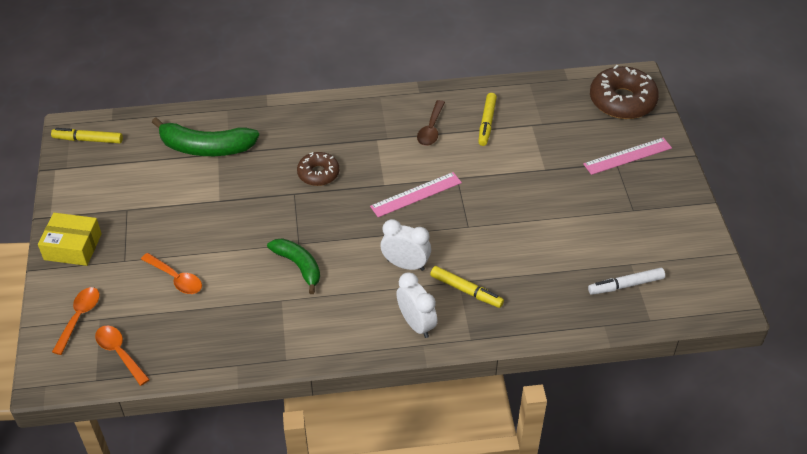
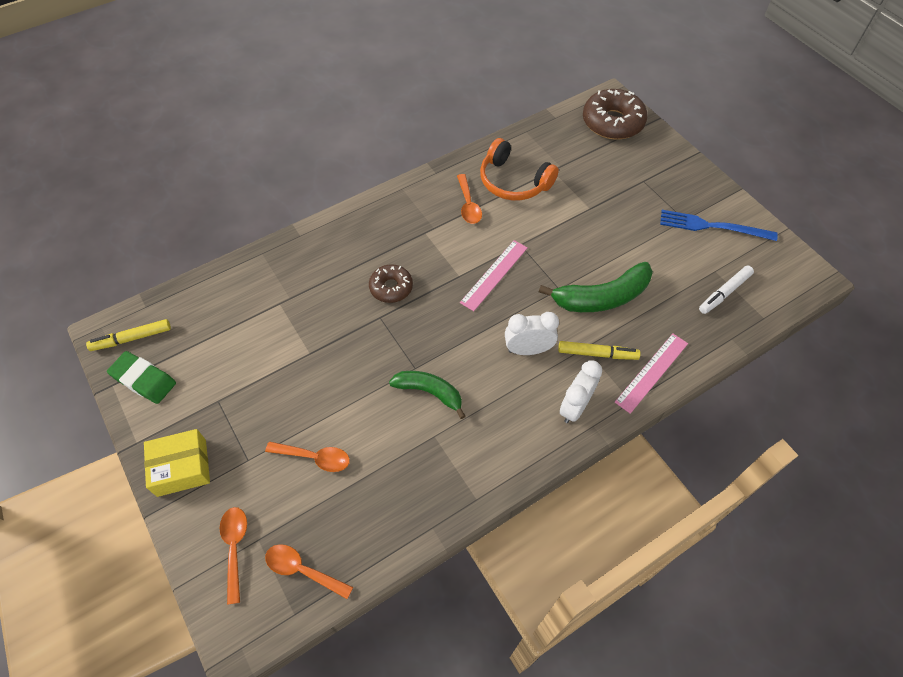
camera: 25 degrees left, 10 degrees up
green banana [152,117,259,156] -> green banana moved to [539,262,653,312]
white clock [396,272,437,338] -> white clock turned 90 degrees counterclockwise [560,360,602,423]
brown spoon [417,100,445,146] -> orange spoon [457,174,482,224]
yellow marker [478,93,497,146] -> orange headphones [480,138,559,200]
pink ruler [583,138,672,175] -> pink ruler moved to [615,334,688,414]
none -> green eraser [107,351,176,404]
none -> blue fork [660,210,778,241]

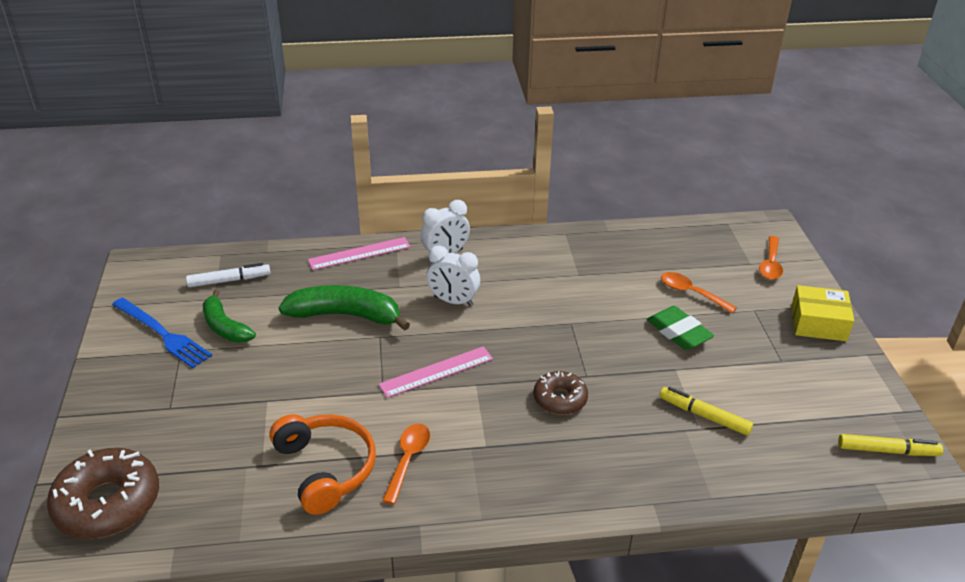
camera: 155 degrees left, 20 degrees down
green eraser [107,351,176,404] -> green eraser moved to [647,306,714,350]
orange spoon [265,544,353,599] -> none
green banana [389,371,465,419] -> green banana moved to [203,290,256,343]
yellow marker [558,341,641,360] -> yellow marker moved to [659,387,753,435]

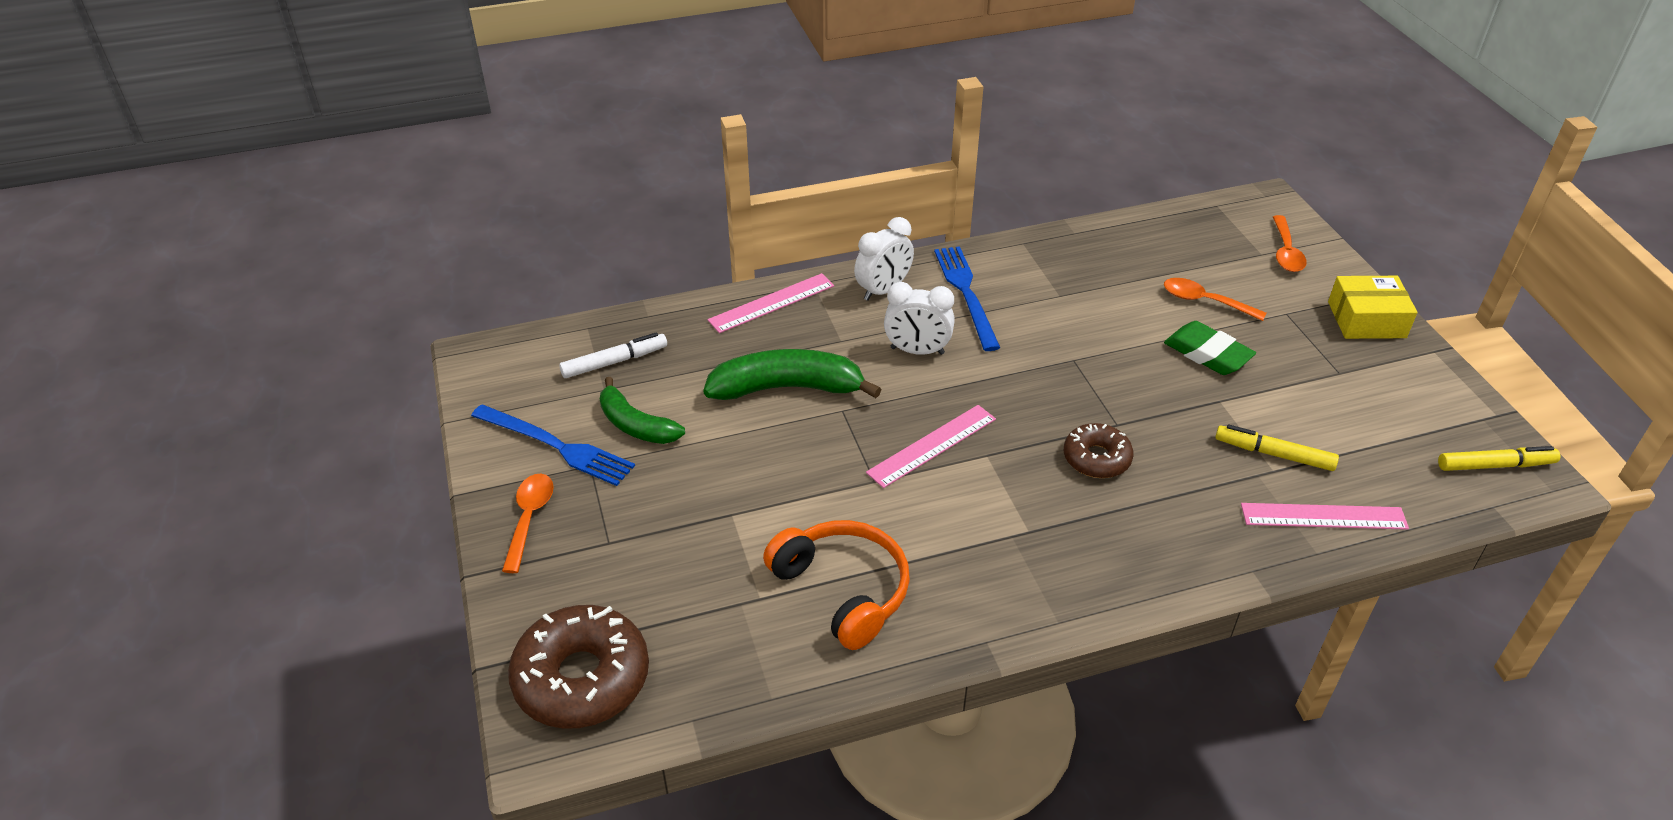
camera: 10 degrees left, 5 degrees up
orange spoon [382,424,430,504] -> orange spoon moved to [502,474,554,573]
none -> blue fork [934,246,1001,351]
none -> pink ruler [1241,503,1409,530]

